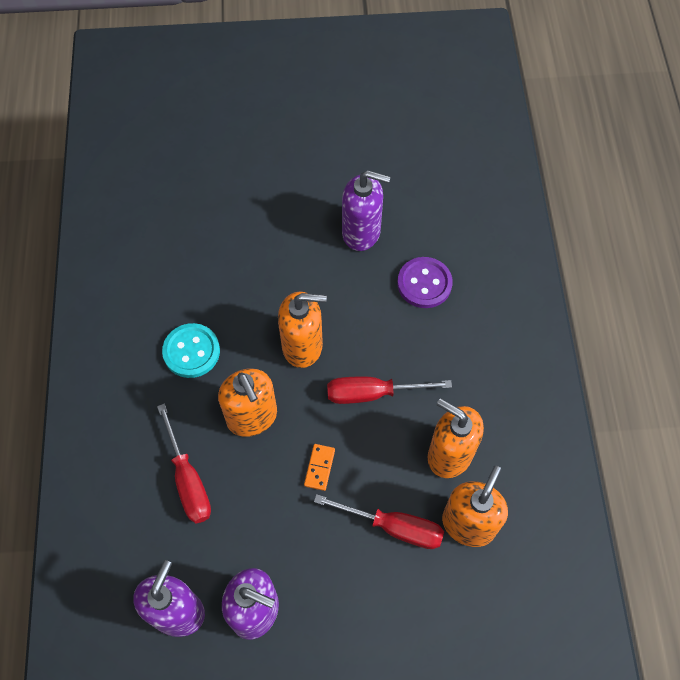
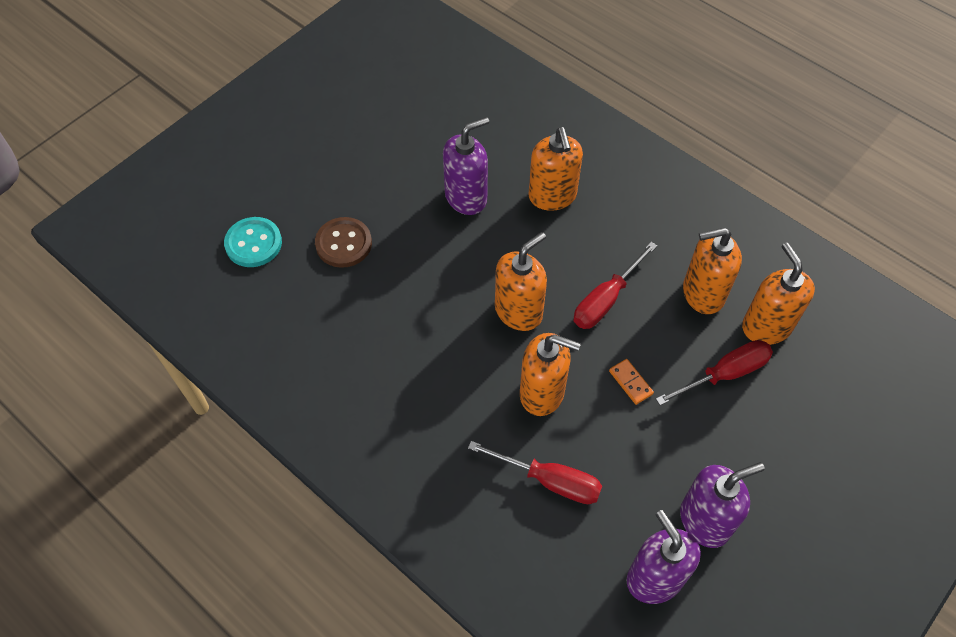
camera: 45 degrees left, 5 degrees down
turquoise button [162,323,220,378] -> turquoise button moved to [224,217,282,267]
purple button [397,257,453,308] -> orange soap dispenser [529,127,583,211]
none -> brown button [315,217,372,268]

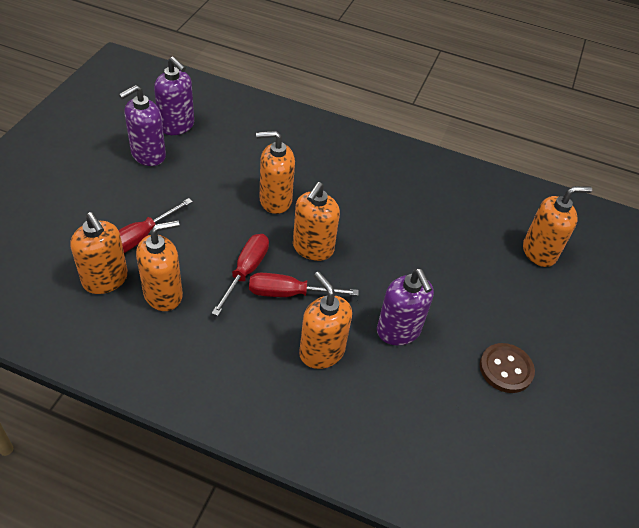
camera: 155 degrees right, 10 degrees down
turquoise button [224,217,282,267] -> orange soap dispenser [523,186,592,267]
brown button [315,217,372,268] -> brown button moved to [480,343,535,393]
purple soap dispenser [443,117,489,215] -> purple soap dispenser turned 60 degrees counterclockwise [377,269,434,345]
red screwdriver [468,441,602,504] -> red screwdriver moved to [249,273,359,297]
orange domino [609,359,654,405] -> none

